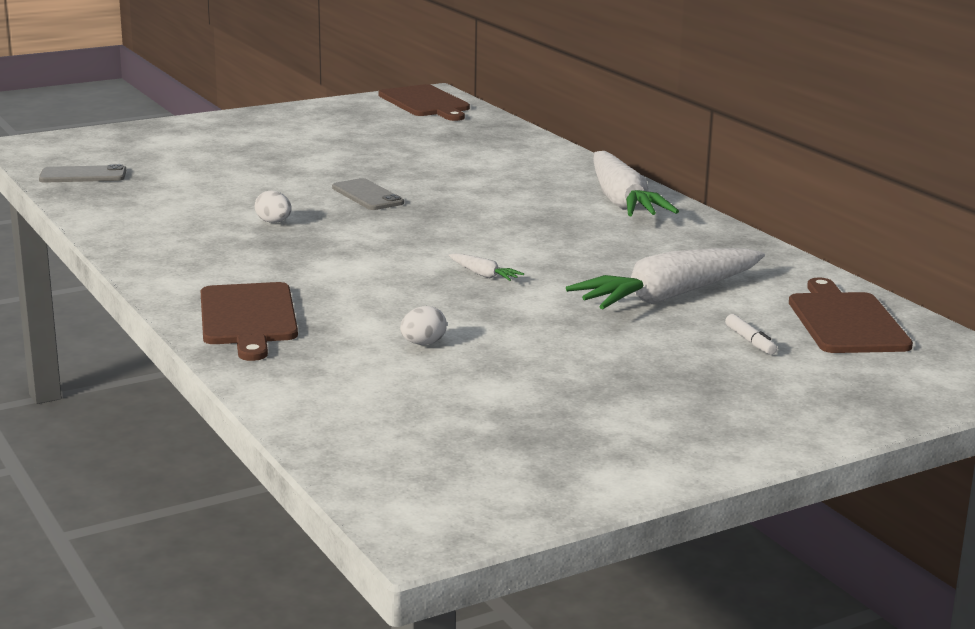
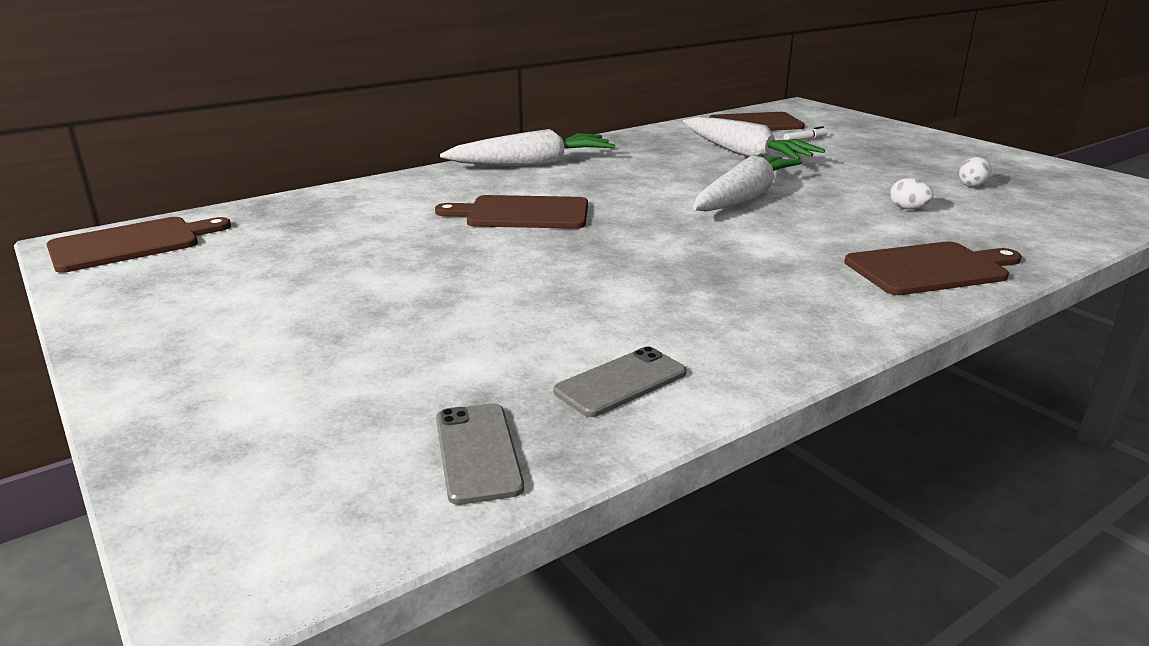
camera: 95 degrees left, 5 degrees up
white egg [255,191,292,223] -> white egg moved to [959,157,991,187]
grey phone [332,178,404,210] -> grey phone moved to [553,346,687,417]
white carrot [448,253,524,281] -> white carrot [692,153,803,212], size x2.49
none -> brown cutting board [435,195,588,229]

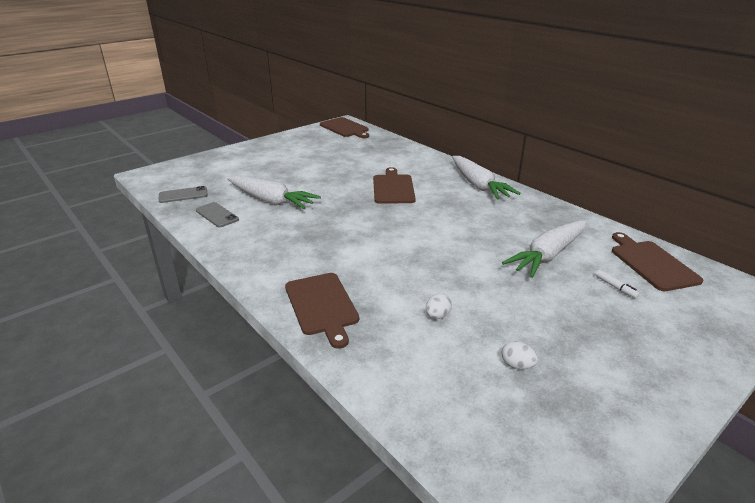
camera: 85 degrees right, 5 degrees up
white carrot [692,153,803,212] -> white carrot moved to [227,176,321,209]

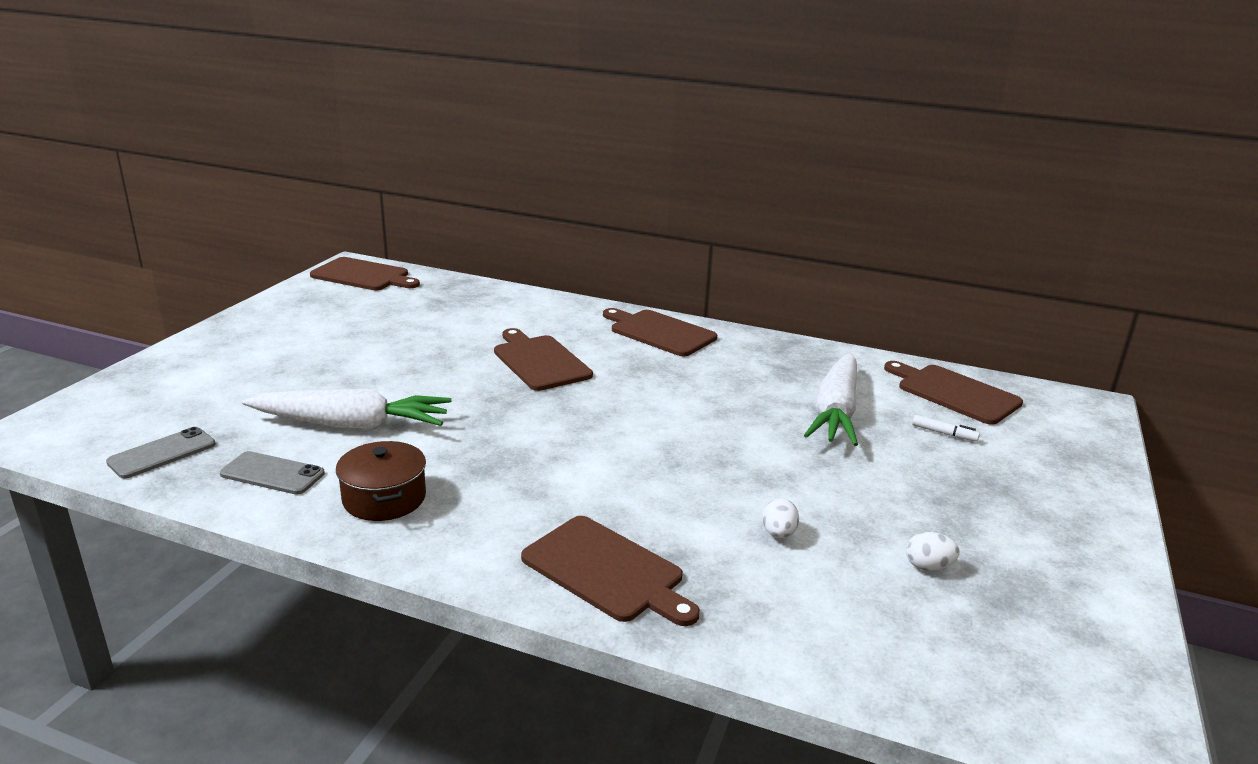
camera: 30 degrees left, 5 degrees down
white carrot [452,156,521,200] -> brown cutting board [603,308,717,356]
none -> brown pot [336,441,426,521]

